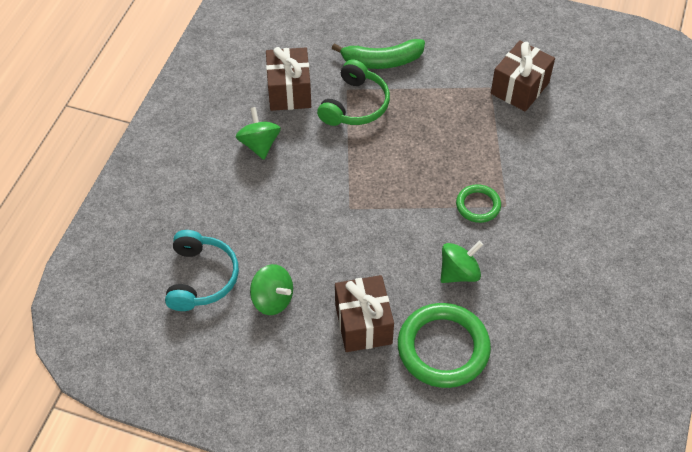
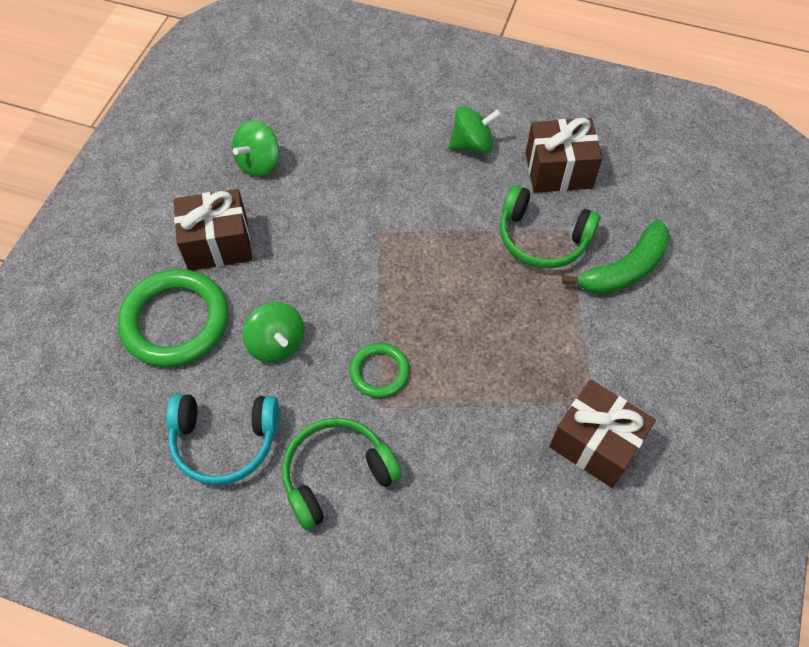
camera: 90 degrees right, 5 degrees up
turquoise headphones [165,230,239,311] -> turquoise headphones moved to [166,394,280,485]
green banana [332,39,425,69] -> green banana turned 120 degrees counterclockwise [562,220,670,295]
none -> green headphones [282,418,402,530]

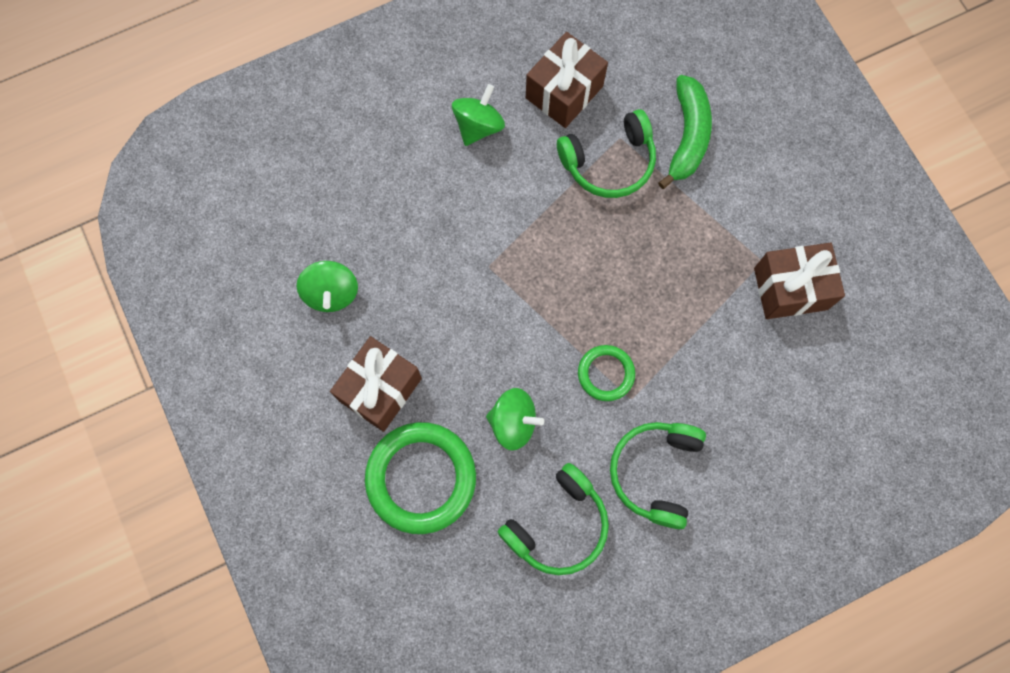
camera: 45 degrees left, 15 degrees up
turquoise headphones [166,394,280,485] -> green headphones [498,463,609,575]

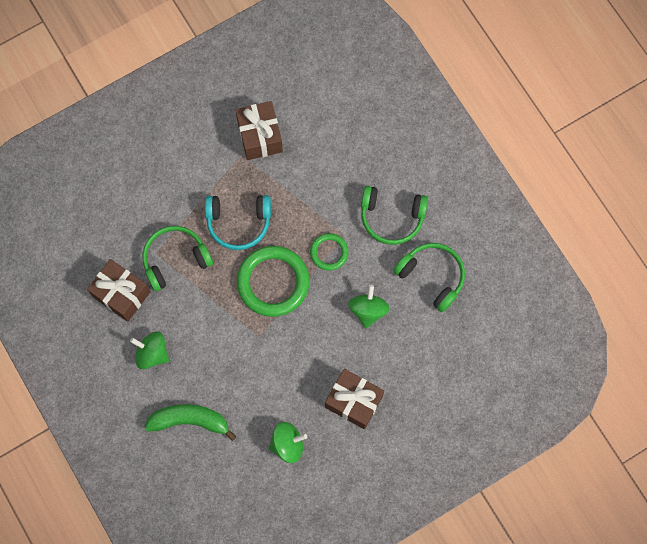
camera: 95 degrees left, 0 degrees up
green ring [365,422,476,534] -> green ring moved to [237,246,310,317]
green headphones [557,109,656,198] -> green headphones turned 90 degrees counterclockwise [142,226,213,291]
green banana [658,75,712,189] -> green banana moved to [144,404,237,441]
none -> turquoise headphones [205,195,271,250]

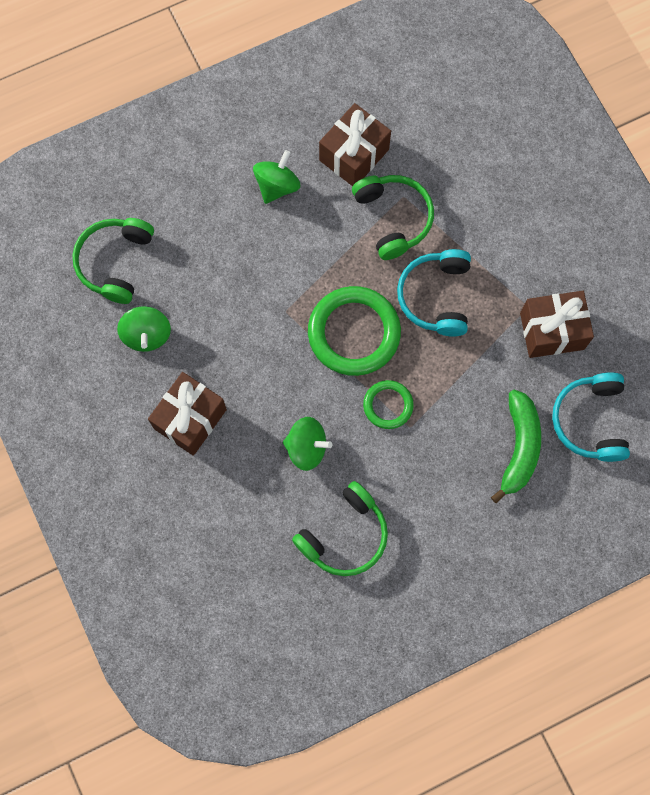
camera: 95 degrees right, 0 degrees up
green banana [144,404,237,441] -> green banana moved to [491,390,541,503]
green headphones [361,186,428,245] -> green headphones moved to [72,218,154,304]
none -> turquoise headphones [552,372,630,462]

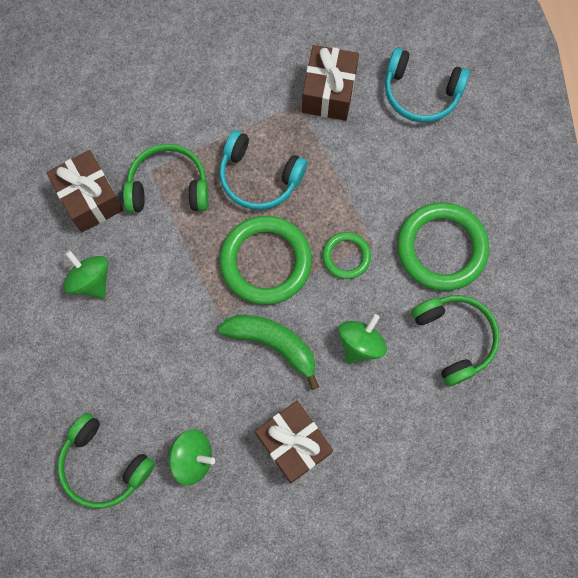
camera: 70 degrees left, 0 degrees up
green banana [491,390,541,503] -> green banana moved to [218,315,319,390]
none -> green ring [397,202,489,291]

